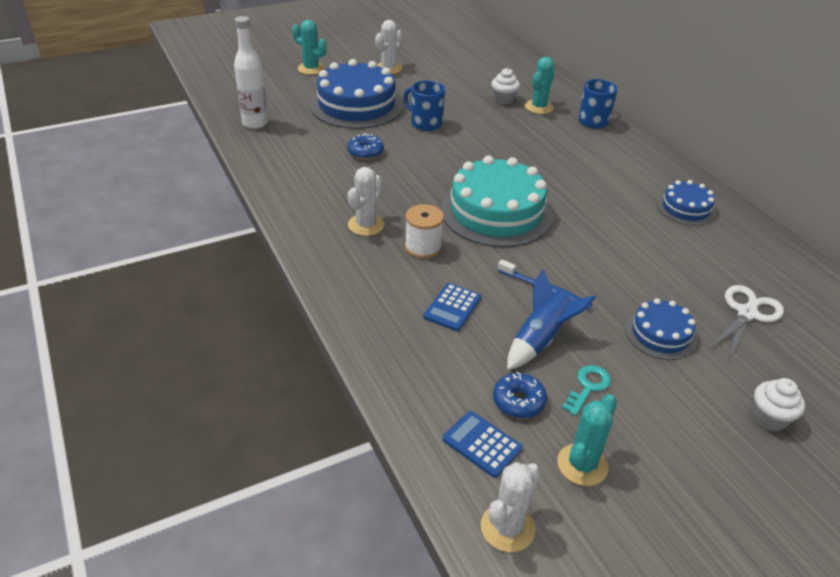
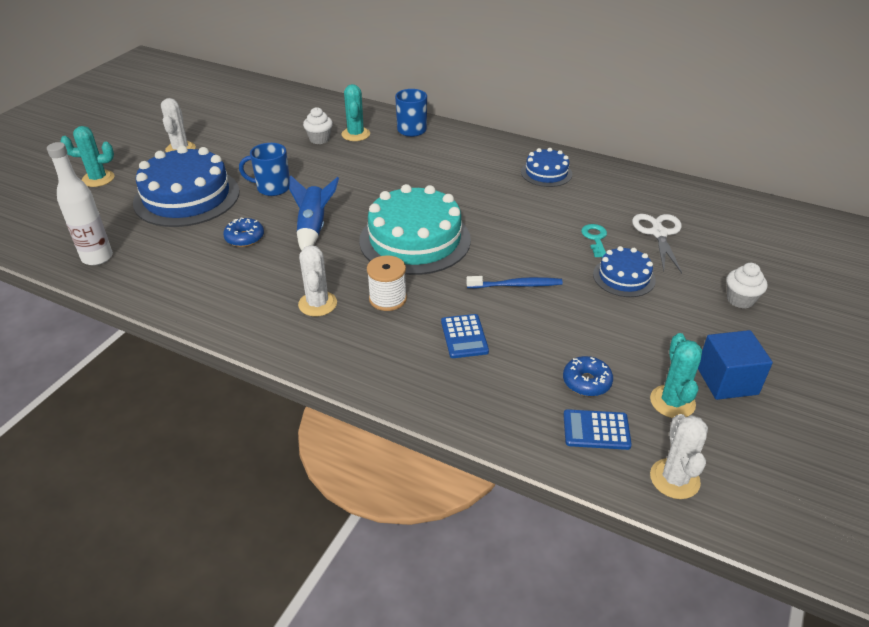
camera: 35 degrees left, 0 degrees up
blue rocket [507,269,596,370] -> blue rocket moved to [289,175,339,251]
turquoise key [562,365,611,416] -> turquoise key moved to [581,224,607,257]
none -> blue cube [698,330,773,400]

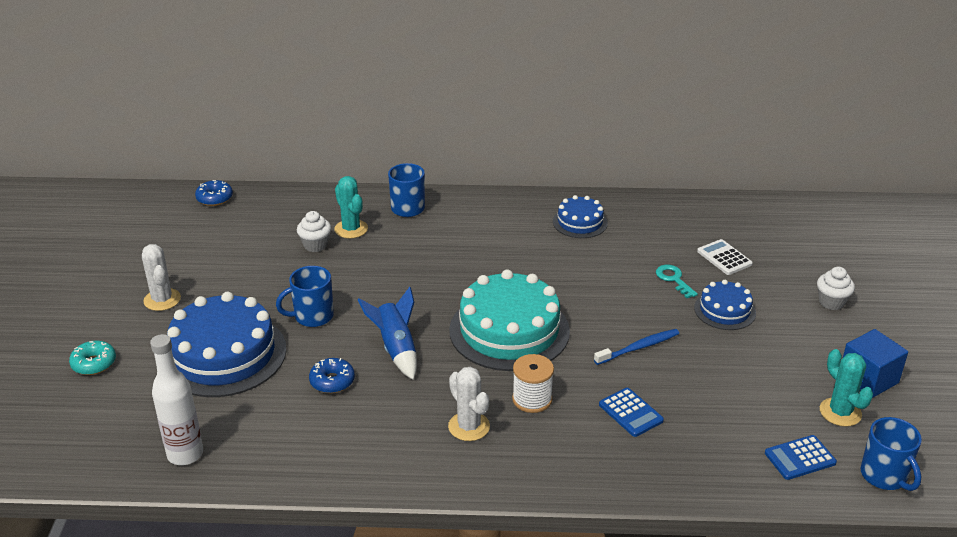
camera: 25 degrees left, 5 degrees down
turquoise cactus [60,126,115,187] -> turquoise donut [69,341,116,375]
blue donut [563,356,613,396] -> blue donut moved to [195,180,233,206]
white scissors [632,214,682,273] -> white calculator [697,239,753,275]
white cactus [650,414,708,499] -> blue mug [860,417,922,491]

